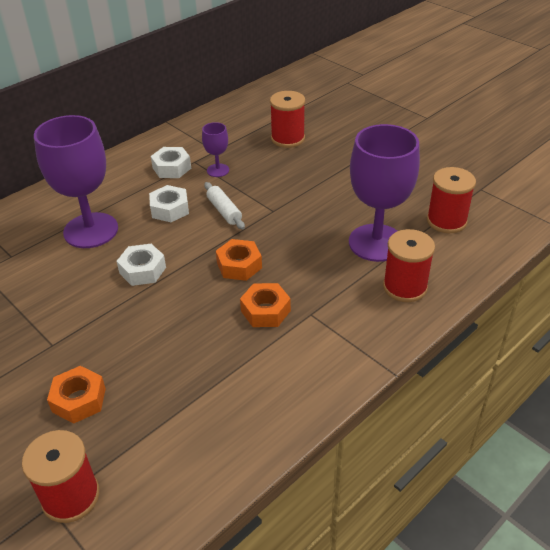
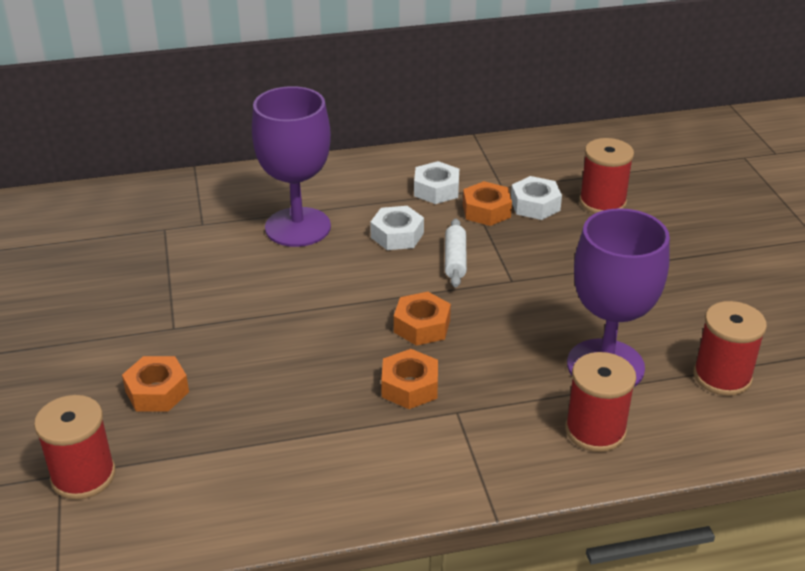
camera: 30 degrees right, 5 degrees down
white nut [117,244,166,286] -> white nut moved to [511,176,562,220]
purple goblet [202,122,229,177] -> orange nut [463,181,512,226]

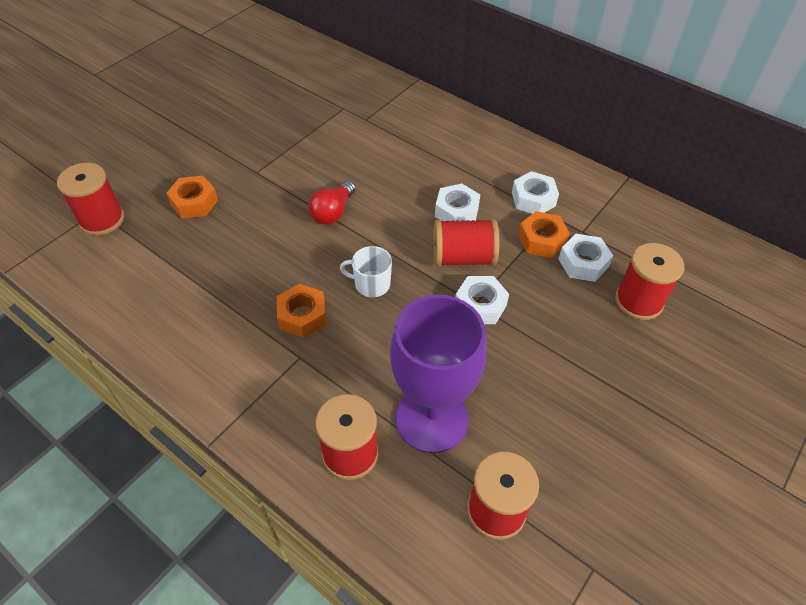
camera: 50 degrees right, 15 degrees up
purple goblet [252,86,331,247] -> none
orange nut [394,292,451,346] -> white mug [340,246,392,297]
white rolling pin [445,218,467,287] -> red spool [434,219,499,267]
none -> red light bulb [308,181,356,225]
none -> white nut [455,276,509,324]

